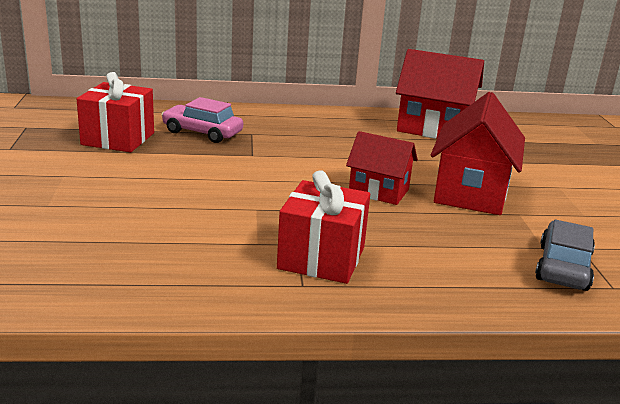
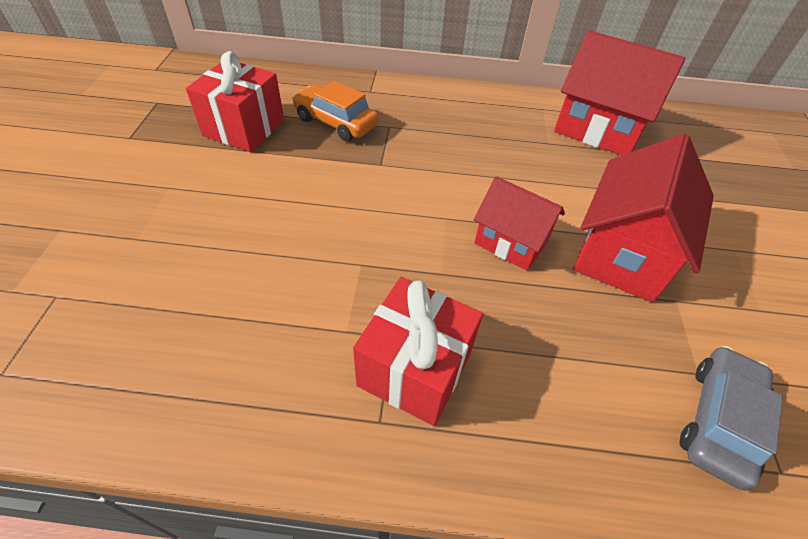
camera: 10 degrees right, 25 degrees up
pink car [161,97,243,143] -> orange car [292,81,379,142]

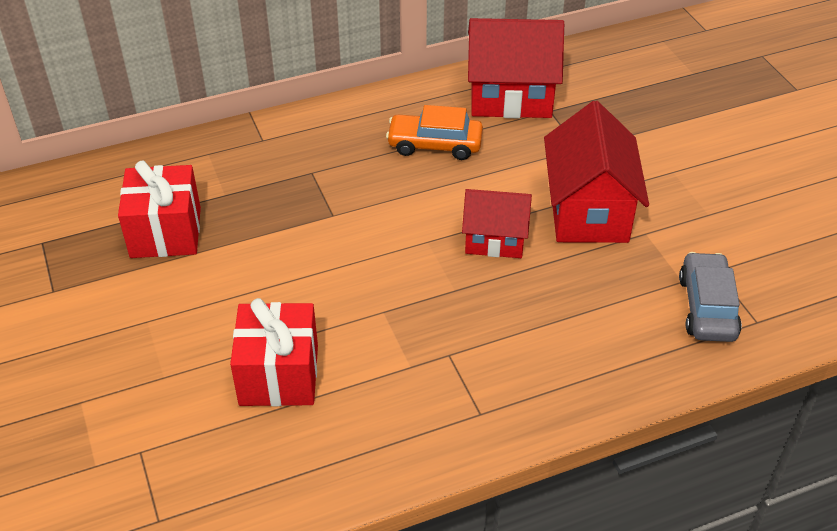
camera: 25 degrees left, 5 degrees down
orange car [292,81,379,142] -> orange car moved to [386,105,483,160]
red gift [353,277,483,426] -> red gift moved to [230,298,318,406]

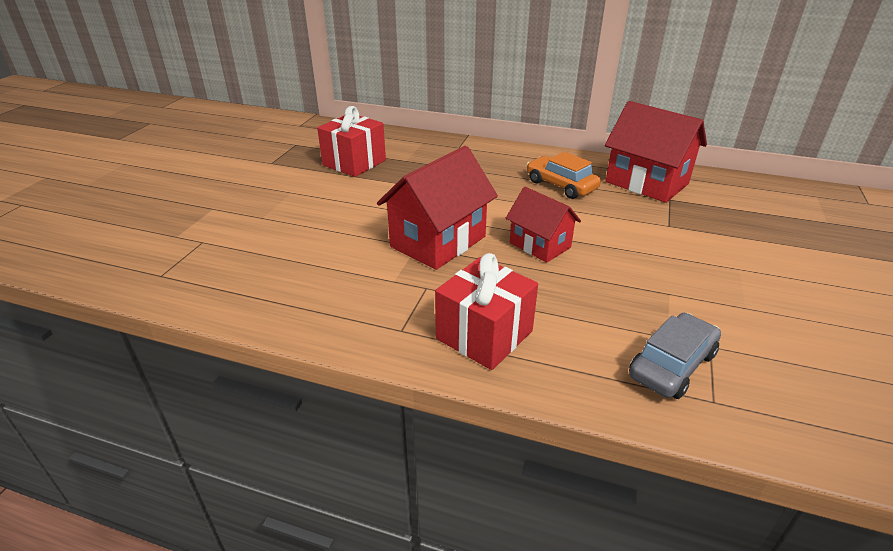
camera: 40 degrees right, 10 degrees down
red gift [230,298,318,406] -> red gift moved to [435,253,538,370]
red house [544,101,649,243] -> red house moved to [377,146,498,270]

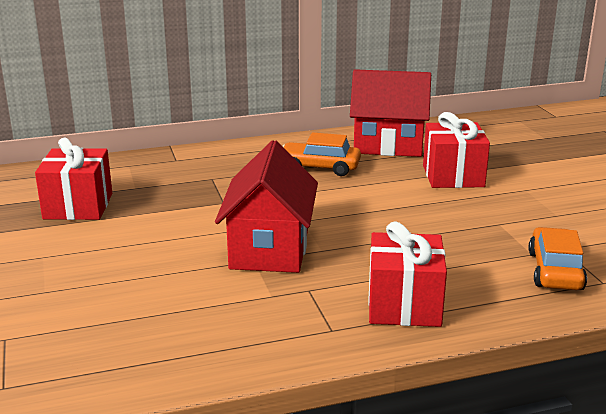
camera: 35 degrees left, 10 degrees down
red house [506,187,581,263] -> none
grey car [629,313,721,399] -> orange car [529,227,587,290]
none -> red gift [423,112,490,188]

